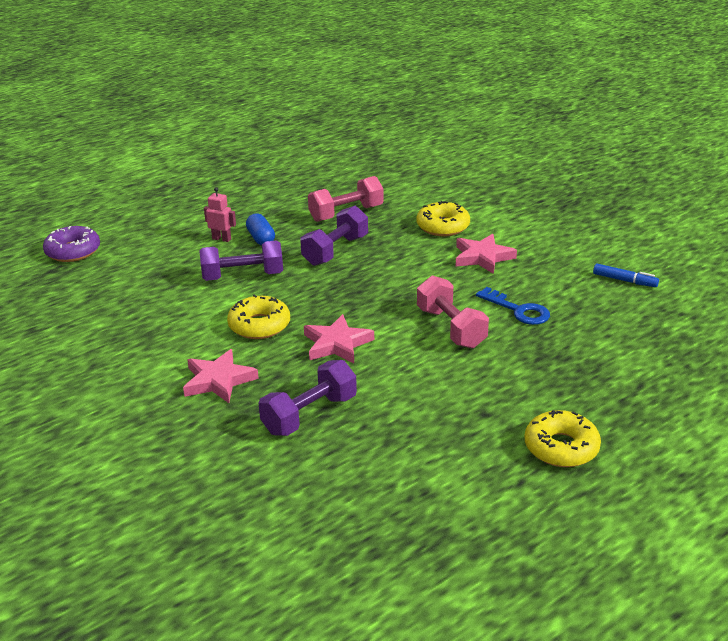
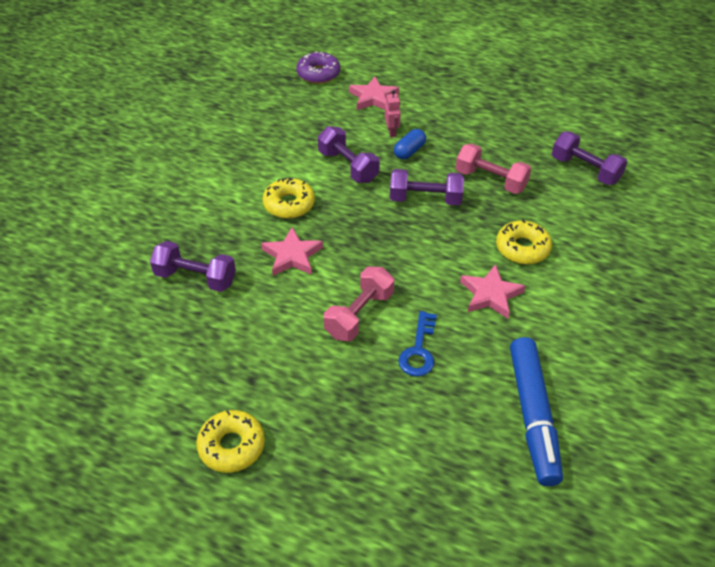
camera: 60 degrees right, 15 degrees up
pink star [183,349,259,403] -> pink star moved to [349,77,399,110]
blue marker [593,264,659,287] -> blue marker [510,337,563,486], size x2.24
none -> purple dumbbell [552,132,627,185]

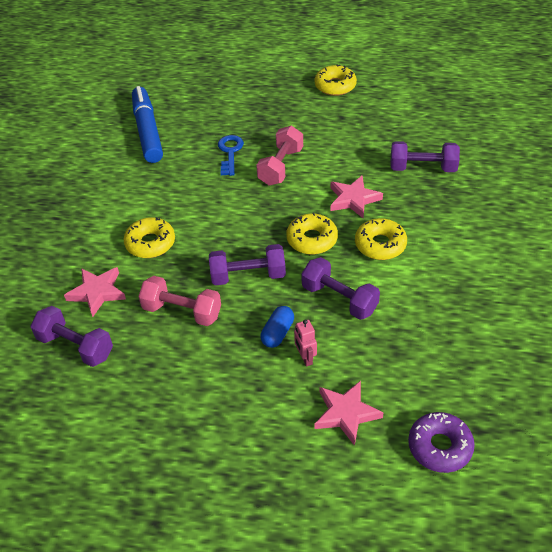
camera: 170 degrees right, 0 degrees up
pink star [460,264,525,319] -> pink star moved to [64,267,126,317]
none -> yellow donut [286,212,338,255]

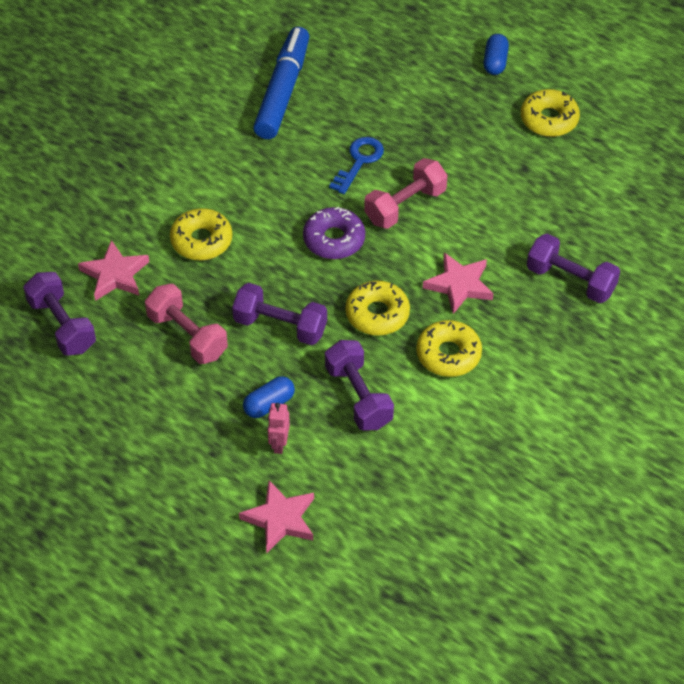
camera: 25 degrees right, 5 degrees up
purple donut [408,412,475,473] -> purple donut moved to [303,207,365,259]
none -> blue capsule [483,34,509,75]

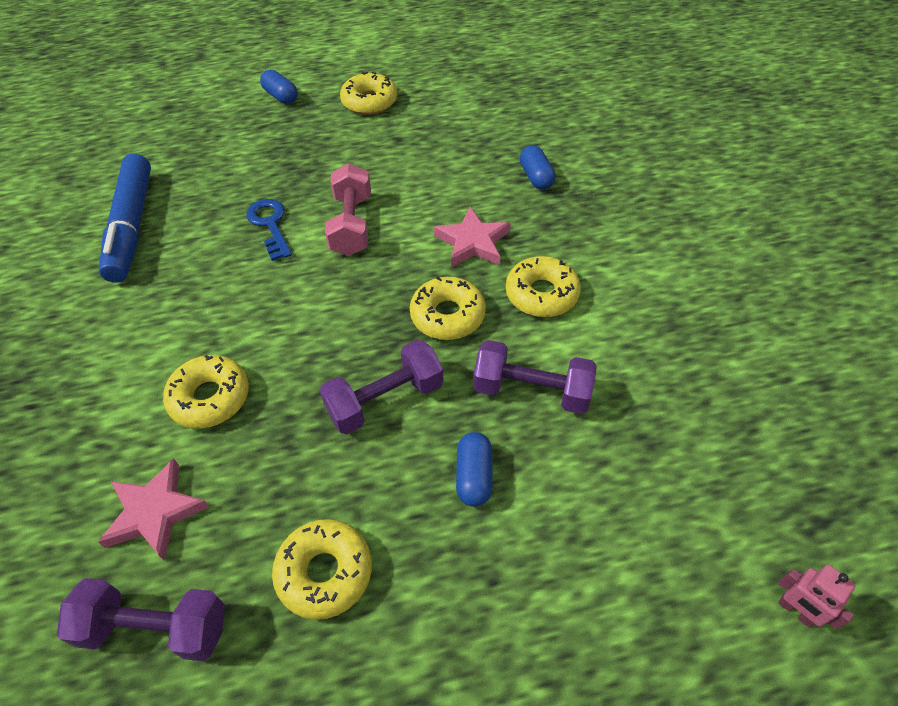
camera: 50 degrees left, 0 degrees up
pink dumbbell [145,284,228,364] -> none
pink star [239,480,314,553] -> none
blue marker [253,27,310,139] -> blue marker turned 150 degrees counterclockwise [99,154,151,282]
pink robot [268,403,290,454] -> pink robot moved to [778,564,856,630]
purple donut [303,207,365,259] -> none
purple dumbbell [527,233,620,303] -> blue capsule [520,145,556,190]
none -> yellow donut [272,519,372,620]

